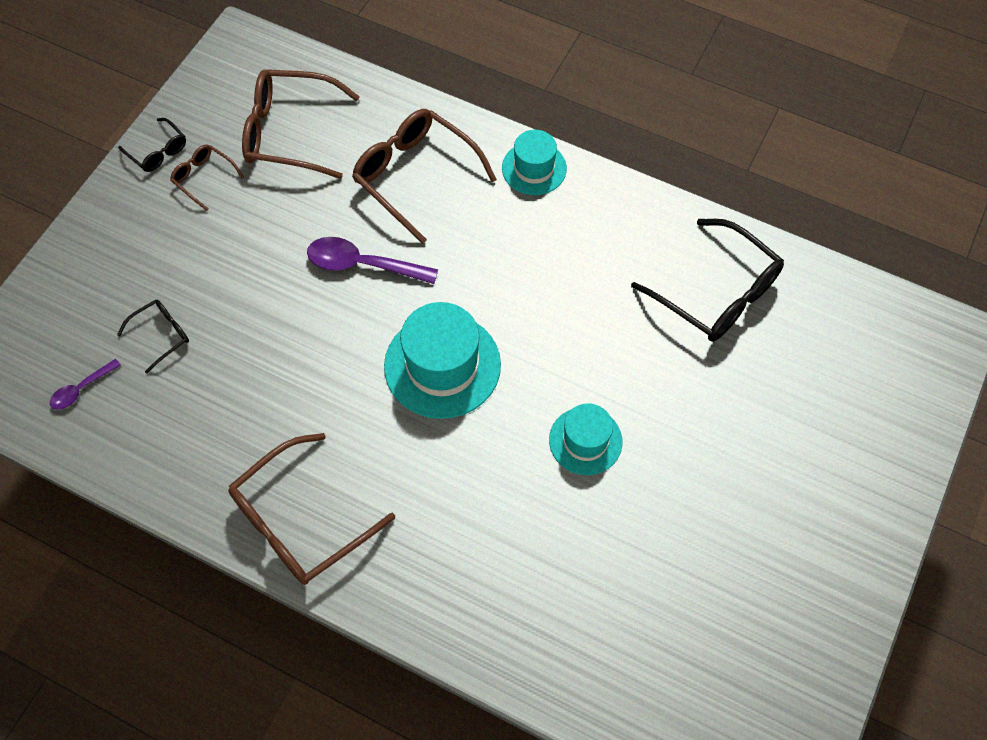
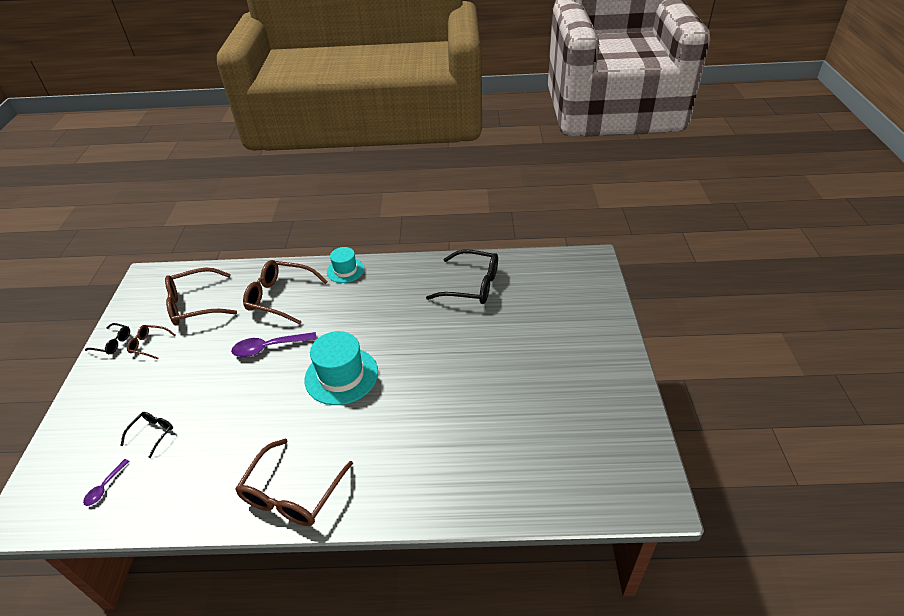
camera: 25 degrees left, 20 degrees down
turquoise hat [549,403,622,475] -> none

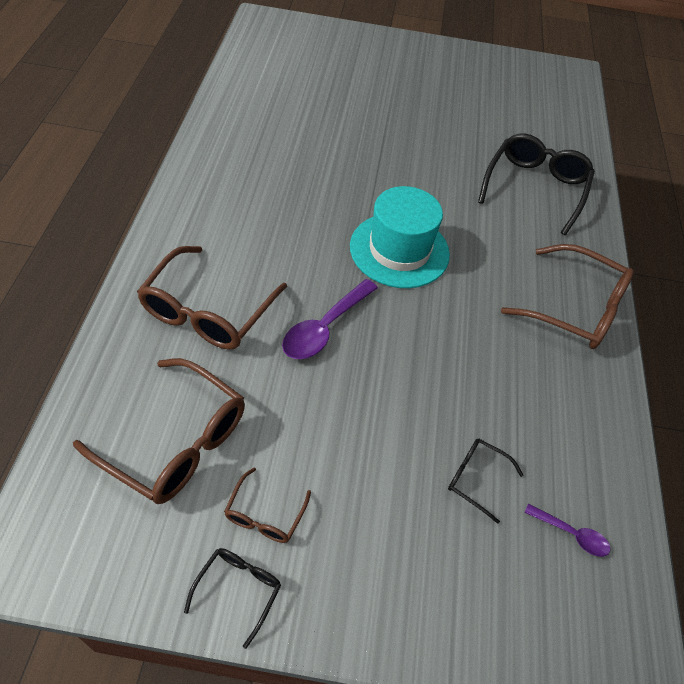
camera: 90 degrees left, 10 degrees up
brown glasses [165,268,237,326] -> brown glasses turned 45 degrees counterclockwise [73,358,245,504]
purple spoon [231,332,317,357] -> purple spoon turned 45 degrees clockwise [282,279,378,359]
turquoise hat [327,247,364,283] -> none
black glasses [426,250,498,304] -> black glasses moved to [478,133,595,235]

